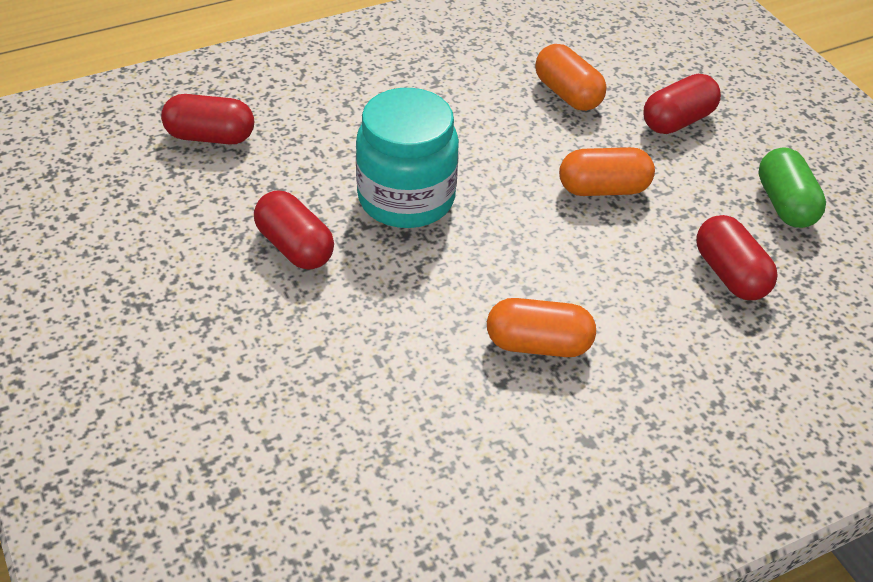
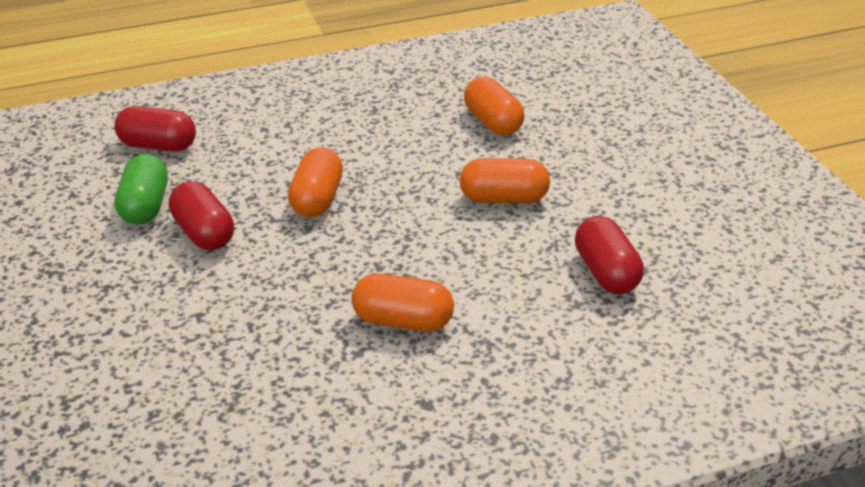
camera: 10 degrees right, 10 degrees down
turquoise jar [356,88,459,228] -> orange capsule [288,147,343,217]
red capsule [643,74,721,134] -> none
green capsule [758,148,826,228] -> green capsule moved to [115,154,168,225]

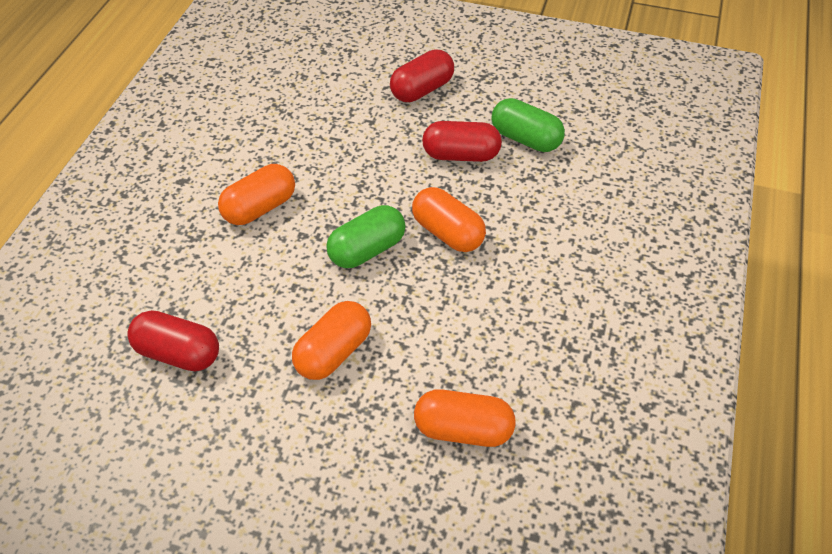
camera: 125 degrees right, 15 degrees up
red capsule [115,106,196,152] -> red capsule moved to [390,49,454,102]
none -> green capsule [326,205,406,268]

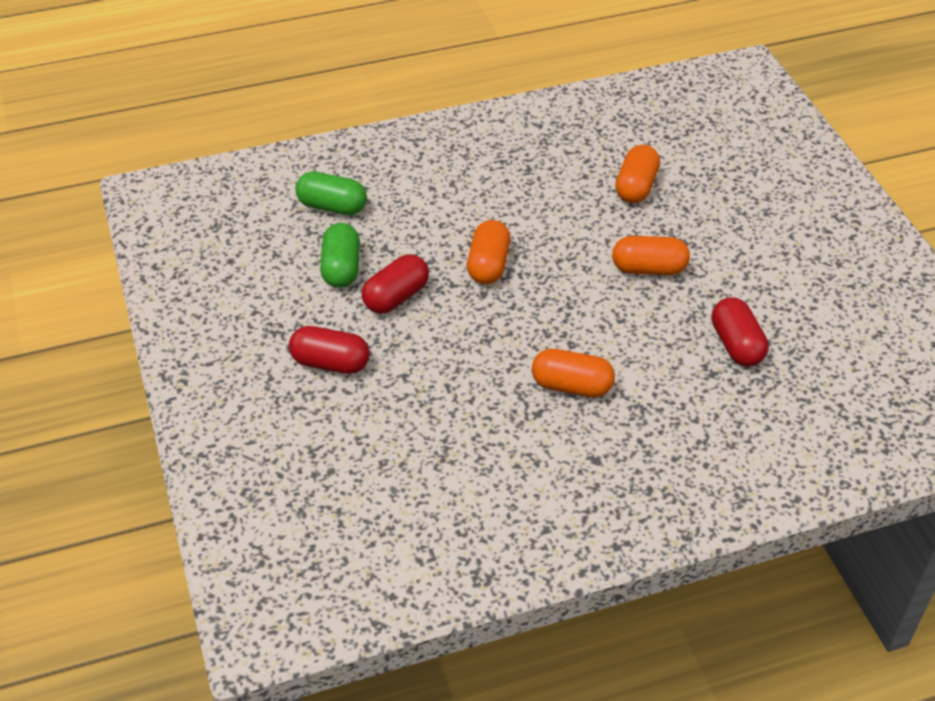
camera: 125 degrees left, 5 degrees down
green capsule [326,205,406,268] -> green capsule moved to [295,171,367,215]
orange capsule [414,389,516,447] -> orange capsule turned 45 degrees clockwise [615,145,660,203]
red capsule [422,121,502,162] -> red capsule turned 75 degrees clockwise [362,254,429,314]

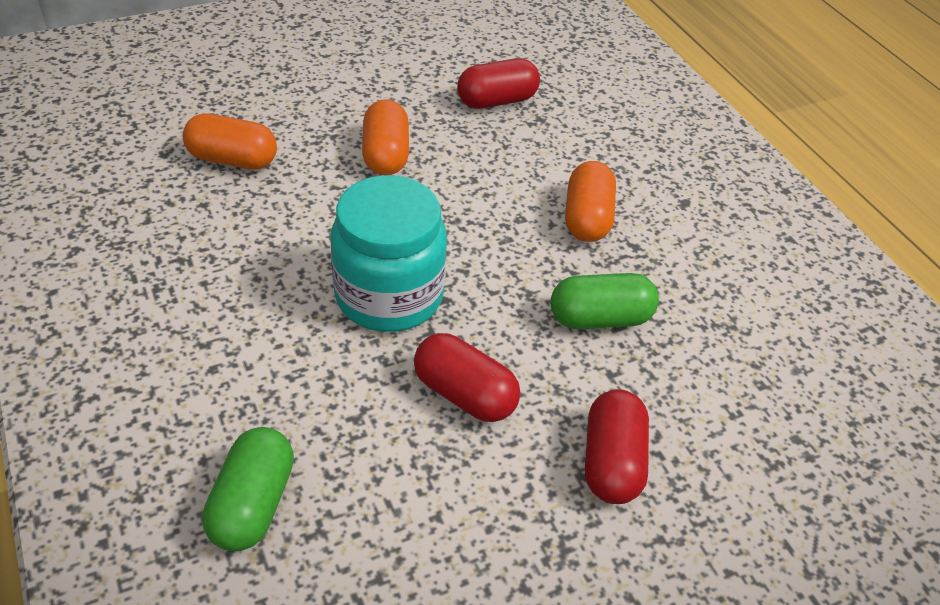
camera: 100 degrees left, 0 degrees up
green capsule [320,223,360,288] -> green capsule moved to [551,273,659,329]
orange capsule [467,220,511,284] -> turquoise jar [330,175,447,332]

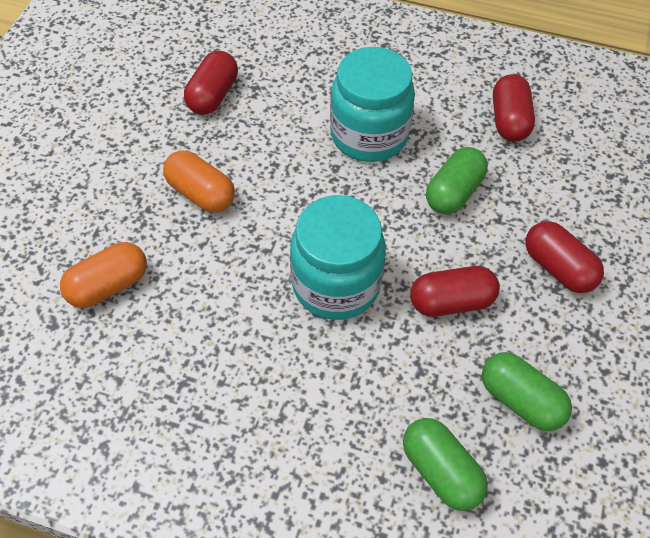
camera: 45 degrees left, 10 degrees up
orange capsule [565,161,616,242] -> turquoise jar [330,47,415,162]
none -> green capsule [482,352,572,431]
none -> red capsule [493,74,535,142]

